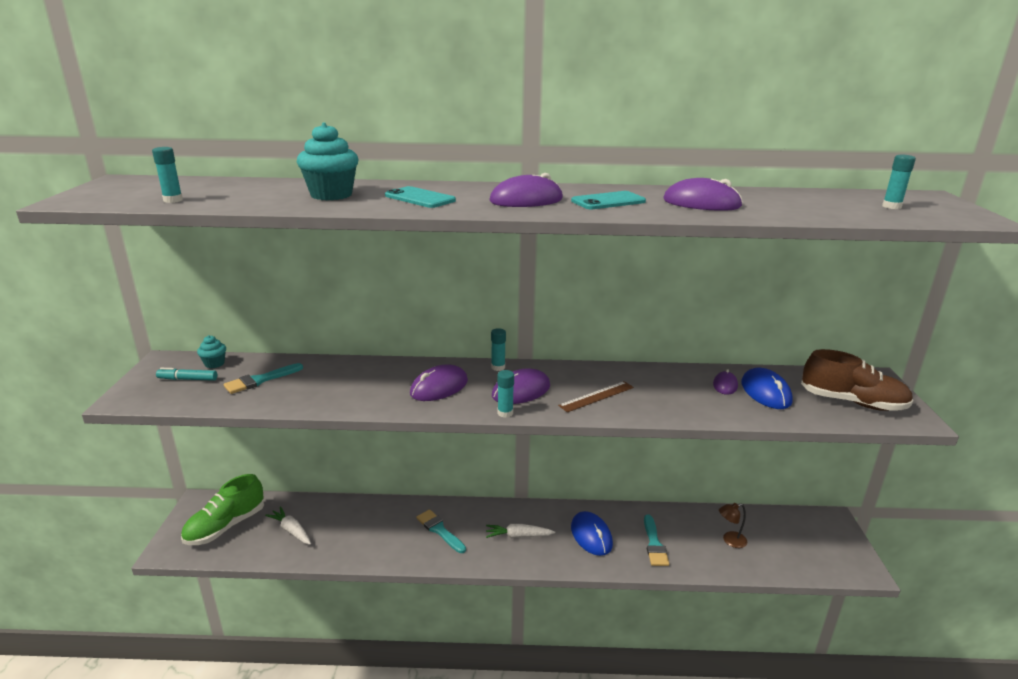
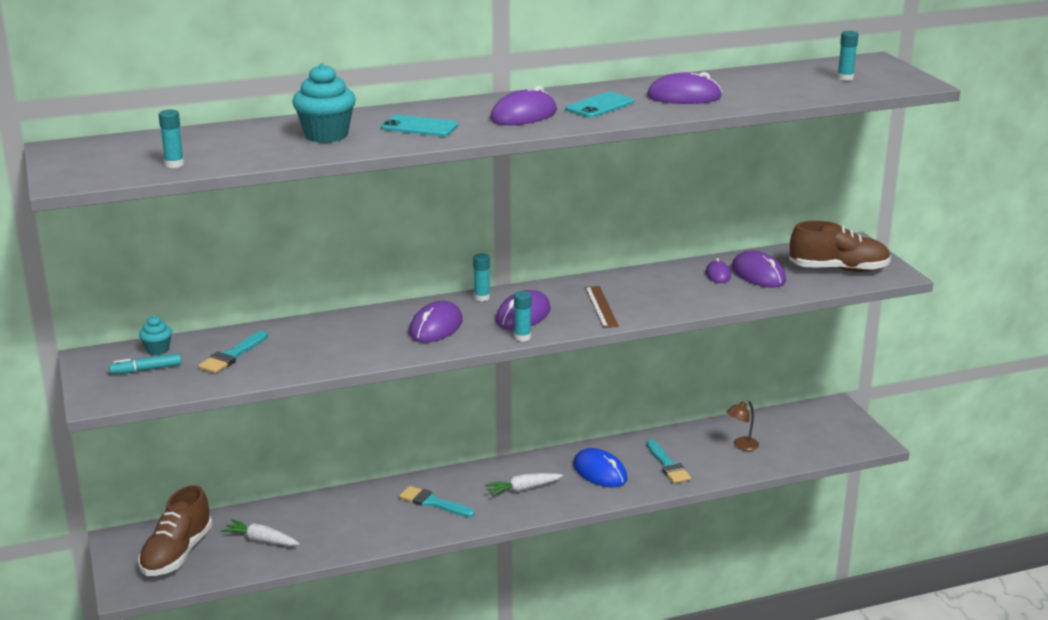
camera: 20 degrees left, 0 degrees up
green shoe [181,474,264,545] -> brown shoe [138,486,212,576]
brown ruler [558,381,634,412] -> brown ruler turned 45 degrees counterclockwise [585,286,619,328]
blue mouse [741,368,793,409] -> purple mouse [732,251,786,287]

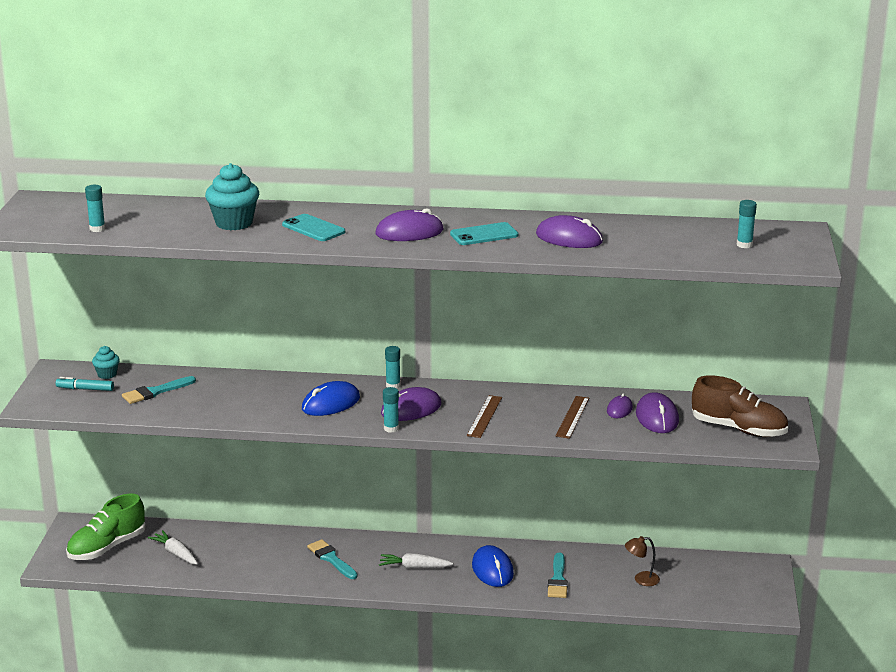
camera: 25 degrees right, 0 degrees up
brown shoe [138,486,212,576] -> green shoe [66,494,146,560]
purple mouse [409,301,463,343] -> blue mouse [302,381,360,416]
none -> brown ruler [556,396,589,439]

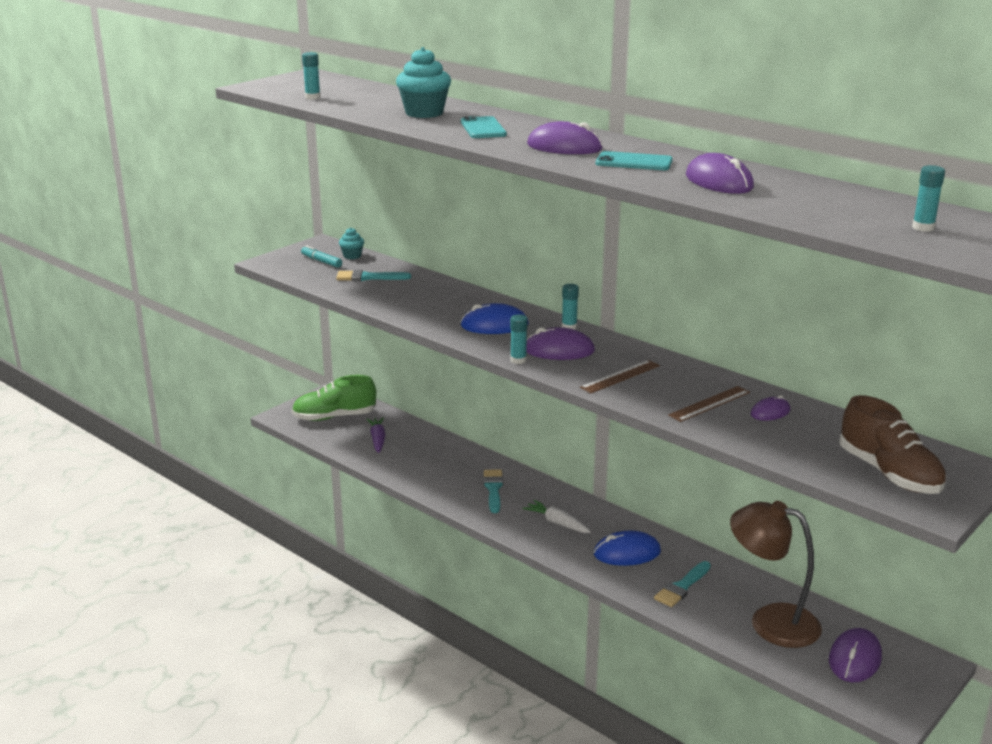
camera: 35 degrees right, 0 degrees up
white carrot [148,530,198,565] -> purple carrot [367,417,385,453]
blue mouse [472,545,514,587] -> blue mouse turned 60 degrees clockwise [594,531,661,566]
brown lamp [625,536,660,586] -> brown lamp [730,501,822,648], size x2.28
purple mouse [636,392,679,433] -> purple mouse moved to [829,628,882,682]

